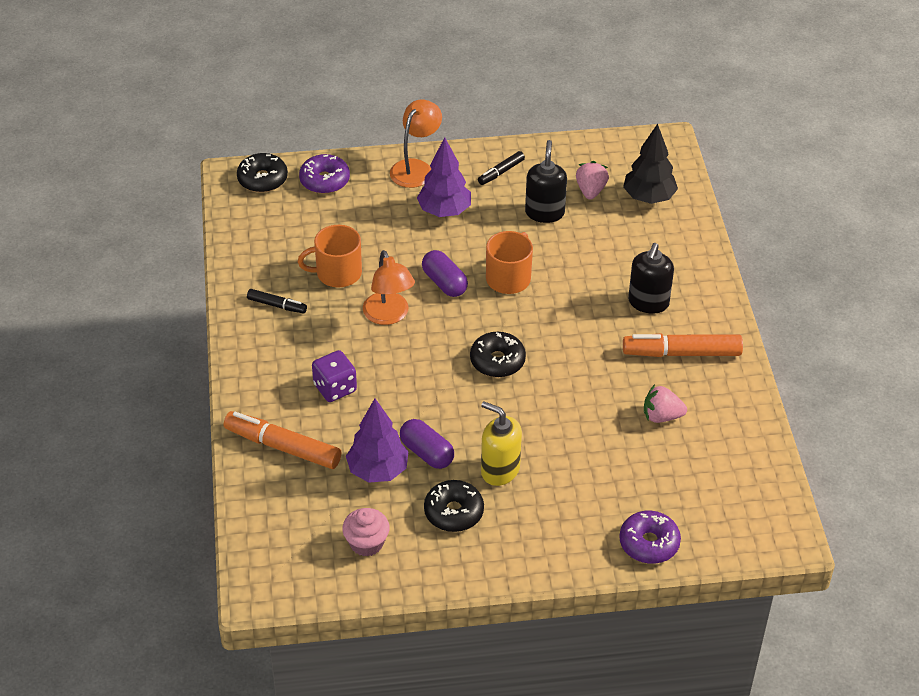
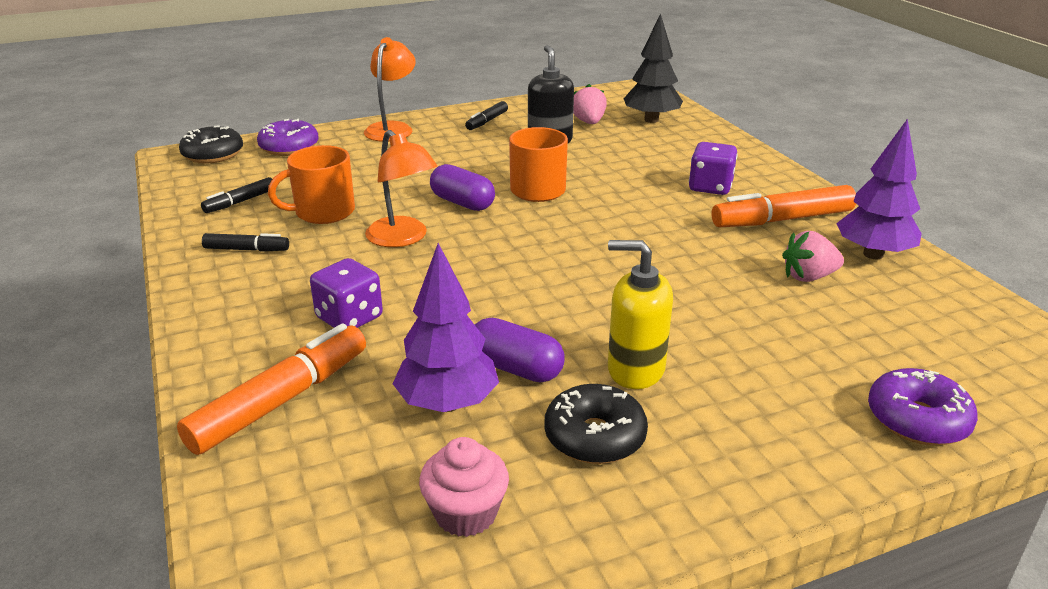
camera: 15 degrees left, 15 degrees down
orange marker [224,411,341,469] -> orange marker turned 120 degrees clockwise [177,323,366,455]
purple tree [417,137,471,217] -> purple tree moved to [836,119,922,259]
black donut [470,332,526,377] -> none
black soap dispenser [628,243,674,314] -> purple dice [689,142,738,195]
none -> black marker [201,177,272,213]

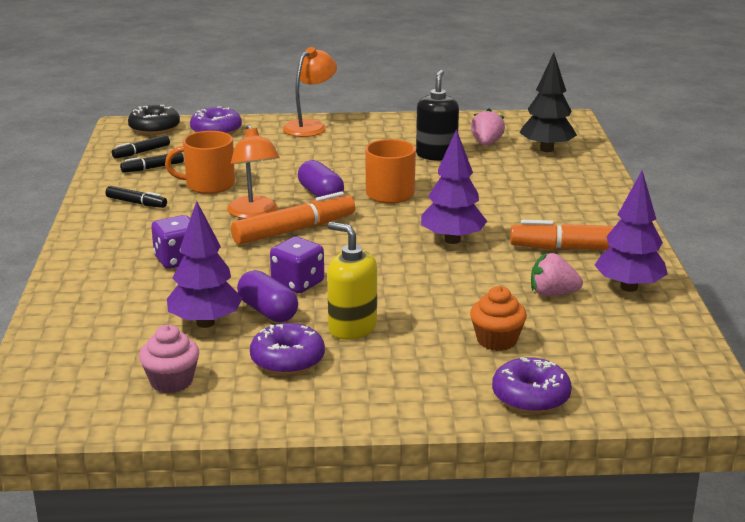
camera: 20 degrees right, 5 degrees down
orange marker [177,323,366,455] -> orange marker moved to [231,191,355,245]
black marker [465,101,508,130] -> black marker moved to [112,135,170,159]
black donut [544,384,648,464] -> purple donut [250,323,325,375]
purple dice [689,142,738,195] -> purple dice moved to [270,237,324,293]
none -> purple tree [421,129,487,244]
none -> orange cupcake [470,286,527,351]

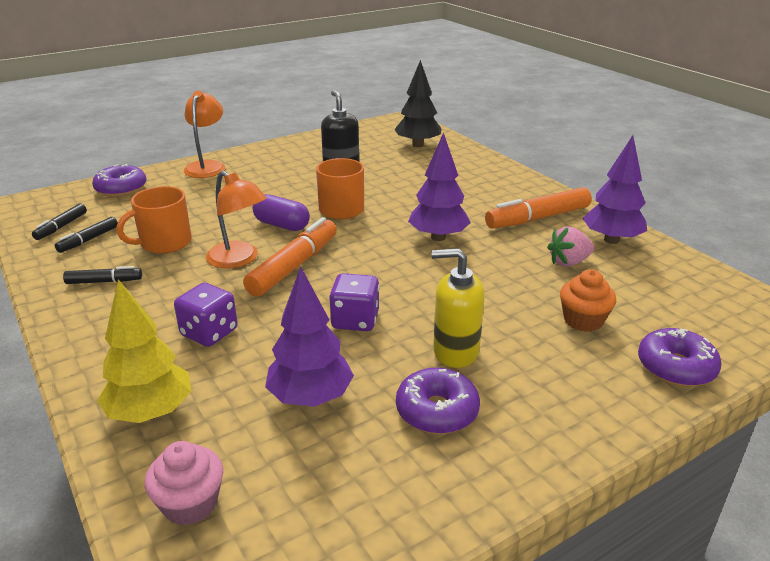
camera: 30 degrees left, 5 degrees up
black donut [128,105,180,135] -> none
pink cupcake [139,325,199,393] -> pink cupcake moved to [145,441,223,526]
purple capsule [237,270,298,322] -> none
pink strawberry [471,108,505,146] -> none
none -> yellow tree [97,279,191,423]

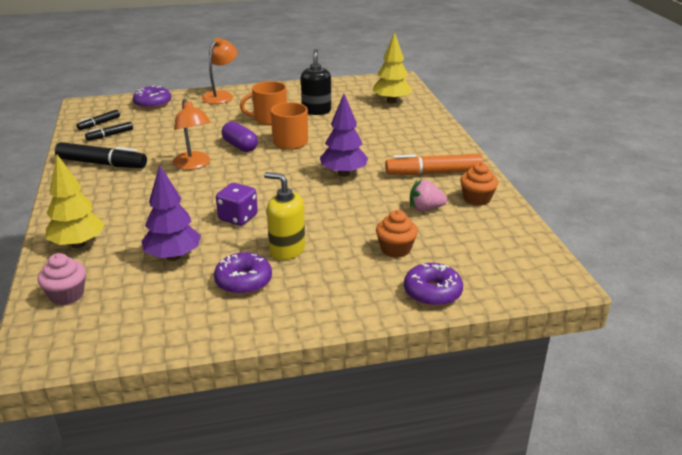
camera: 20 degrees right, 0 degrees up
black marker [63,266,142,284] -> black marker [55,142,147,168], size x1.86
orange mug [116,186,192,254] -> orange mug moved to [240,81,287,125]
purple dice [174,283,238,347] -> none
orange marker [243,217,337,297] -> none
black tree [394,60,442,147] -> yellow tree [373,32,412,103]
purple tree [583,135,647,244] -> orange cupcake [460,163,498,206]

